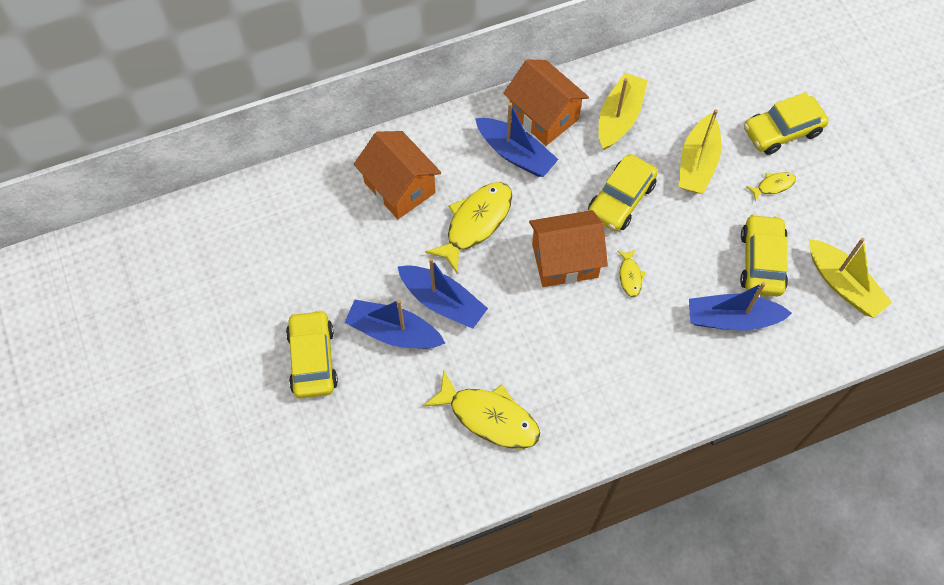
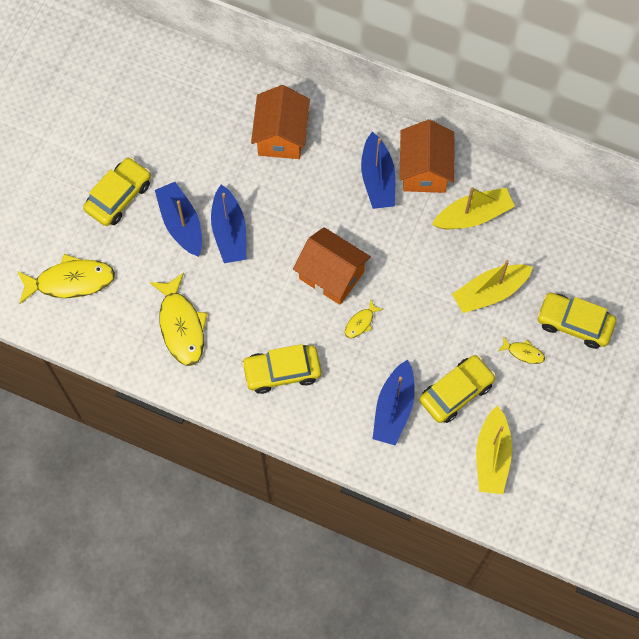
camera: 45 degrees right, 5 degrees up
yellow fish [425,182,512,274] -> yellow fish moved to [17,254,115,304]
yellow car [588,154,658,231] -> yellow car moved to [242,344,321,394]
blue boat [689,282,792,331] -> blue boat turned 120 degrees counterclockwise [373,360,415,445]

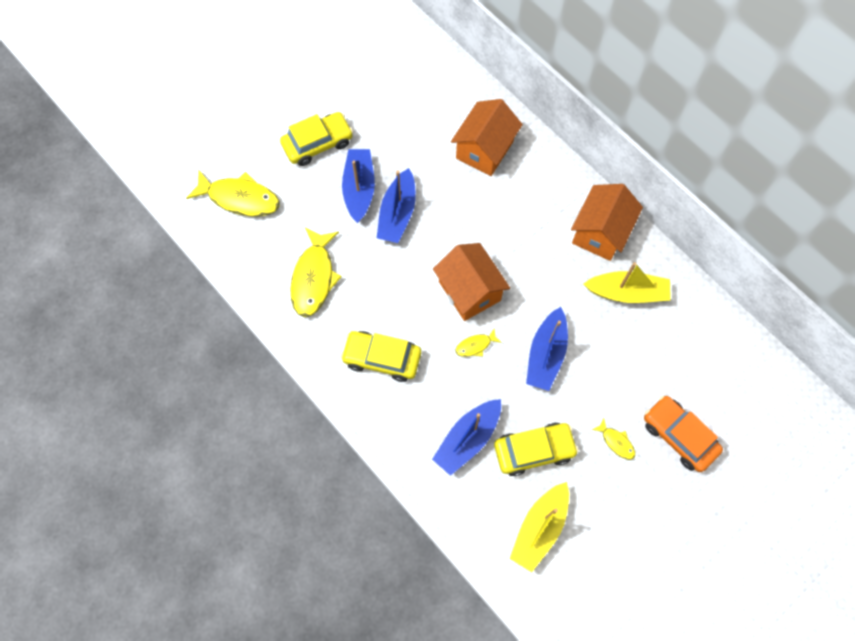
camera: 25 degrees right, 0 degrees up
blue boat [361,132,395,209] -> blue boat moved to [526,307,568,391]
yellow boat [452,260,533,313] -> none
yellow car [537,292,616,349] -> orange car [644,395,723,472]

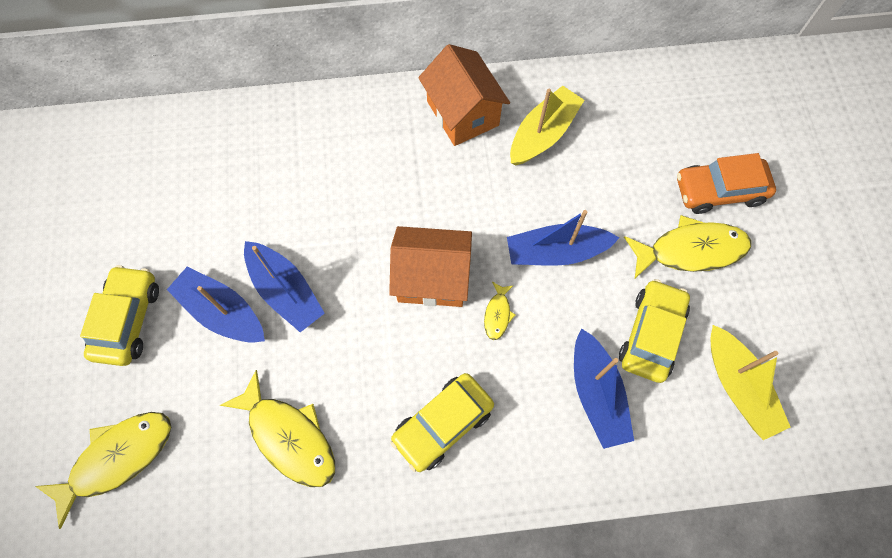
camera: 55 degrees left, 0 degrees up
orange house [451,99,523,176] -> none
blue boat [526,307,568,391] -> blue boat turned 120 degrees clockwise [507,210,619,266]
yellow fish [592,418,635,460] -> yellow fish [624,215,751,278], size x2.11

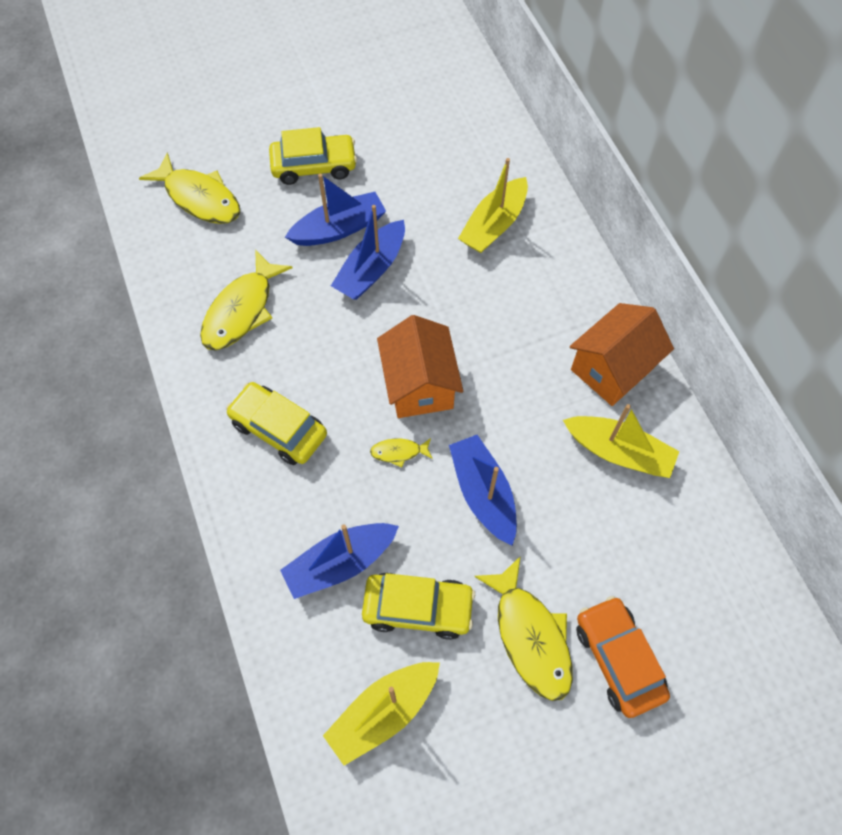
camera: 75 degrees right, 5 degrees down
blue boat [167,267,265,343] -> blue boat turned 45 degrees clockwise [285,174,386,246]
none -> yellow boat [458,158,528,253]

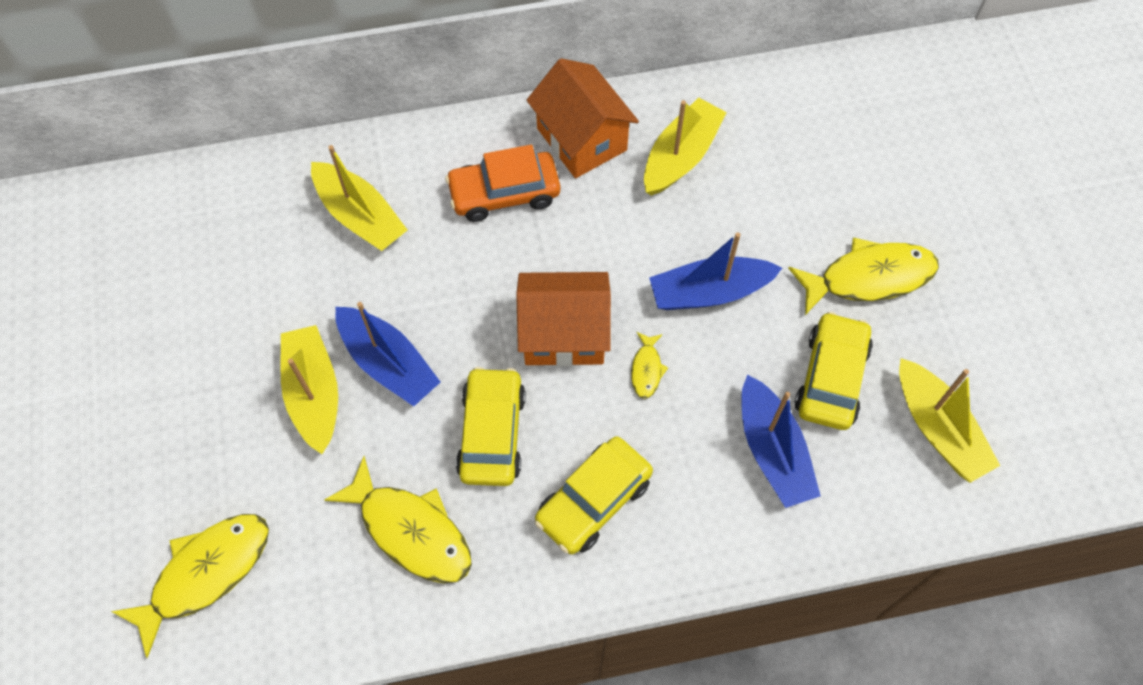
camera: 80 degrees left, 0 degrees up
yellow car [269,127,357,185] -> yellow car moved to [456,367,526,486]
blue boat [285,174,386,246] -> yellow boat [280,325,338,454]
orange car [576,596,670,718] -> orange car moved to [445,145,560,222]

